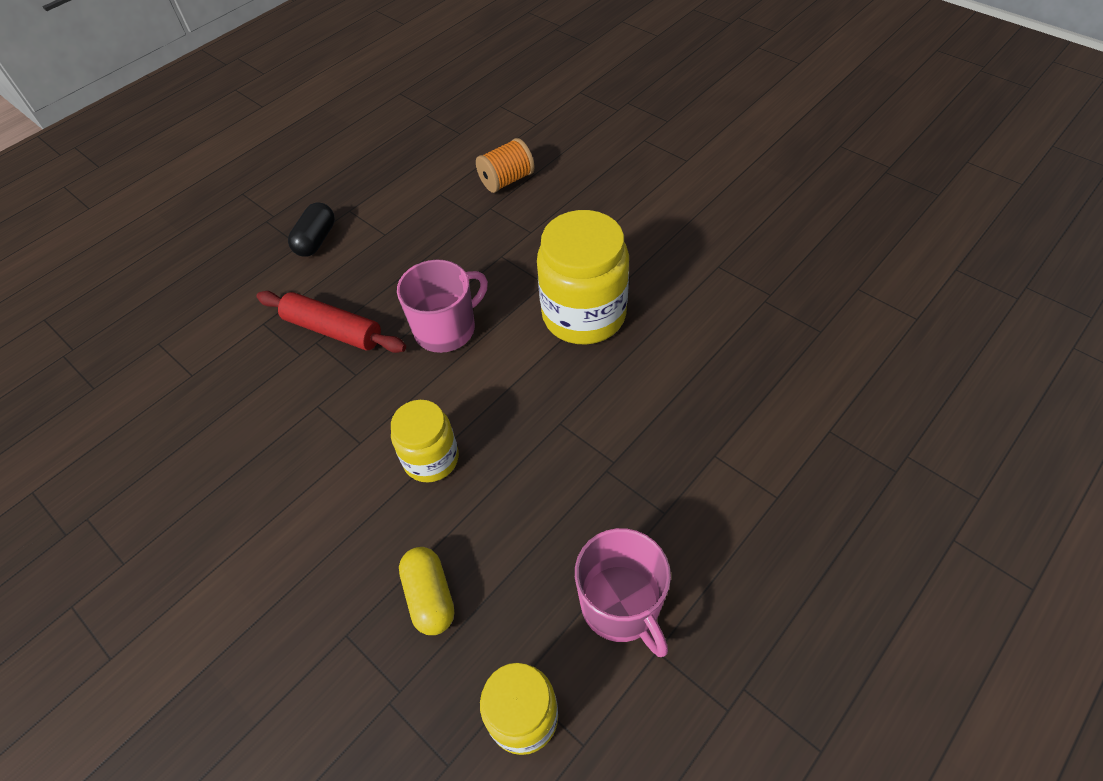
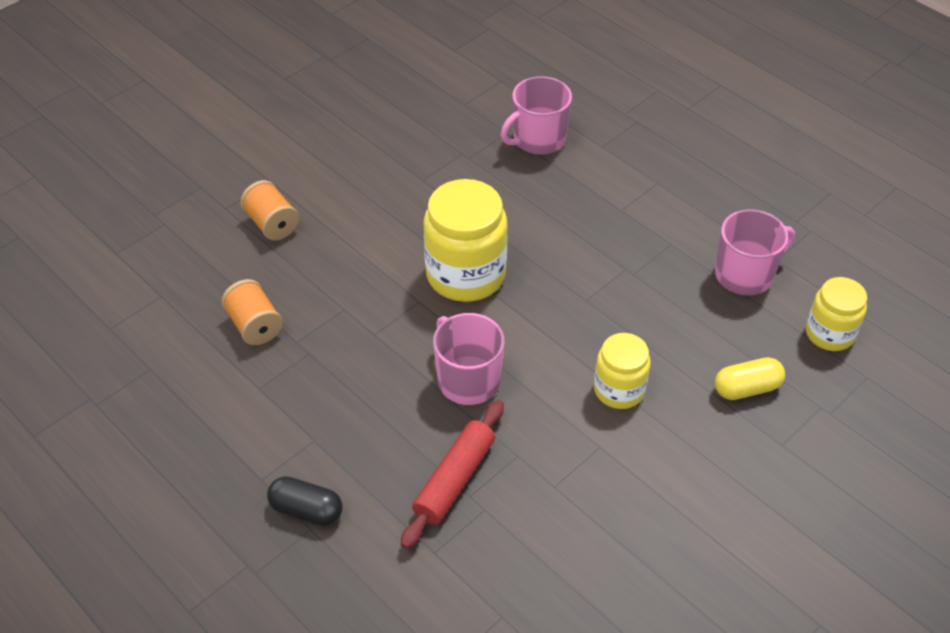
camera: 90 degrees left, 5 degrees down
none -> orange spool [240,180,299,241]
none -> pink mug [501,76,572,155]

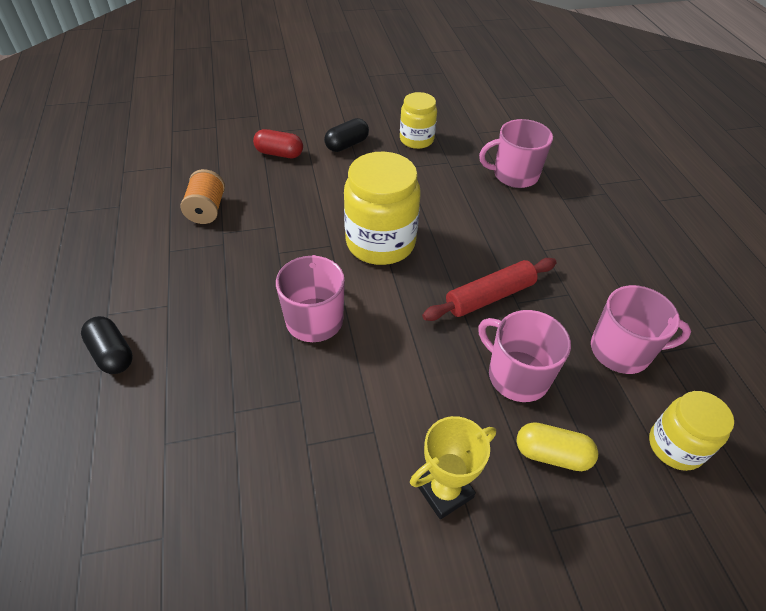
camera: 30 degrees right, 0 degrees up
orange spool [240,180,299,241] -> red capsule [253,129,303,158]
red rolling pin [401,400,504,549] -> red rolling pin moved to [422,258,557,321]
yellow jar [594,333,651,409] -> yellow jar moved to [400,92,437,149]
none -> black capsule [324,118,369,152]
none -> yellow trophy [410,416,496,519]
none -> pink mug [479,310,571,402]

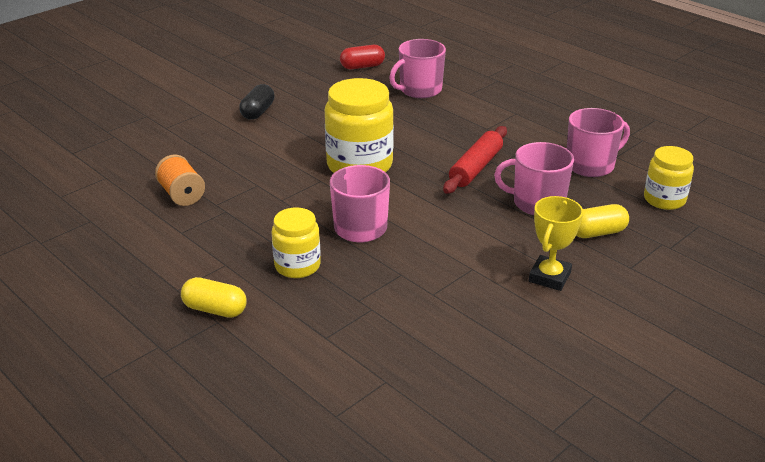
camera: 30 degrees left, 15 degrees down
black capsule [81,316,133,374] -> yellow capsule [181,277,247,318]
red capsule [253,129,303,158] -> red capsule moved to [340,45,385,69]
yellow jar [400,92,437,149] -> yellow jar moved to [272,207,321,278]

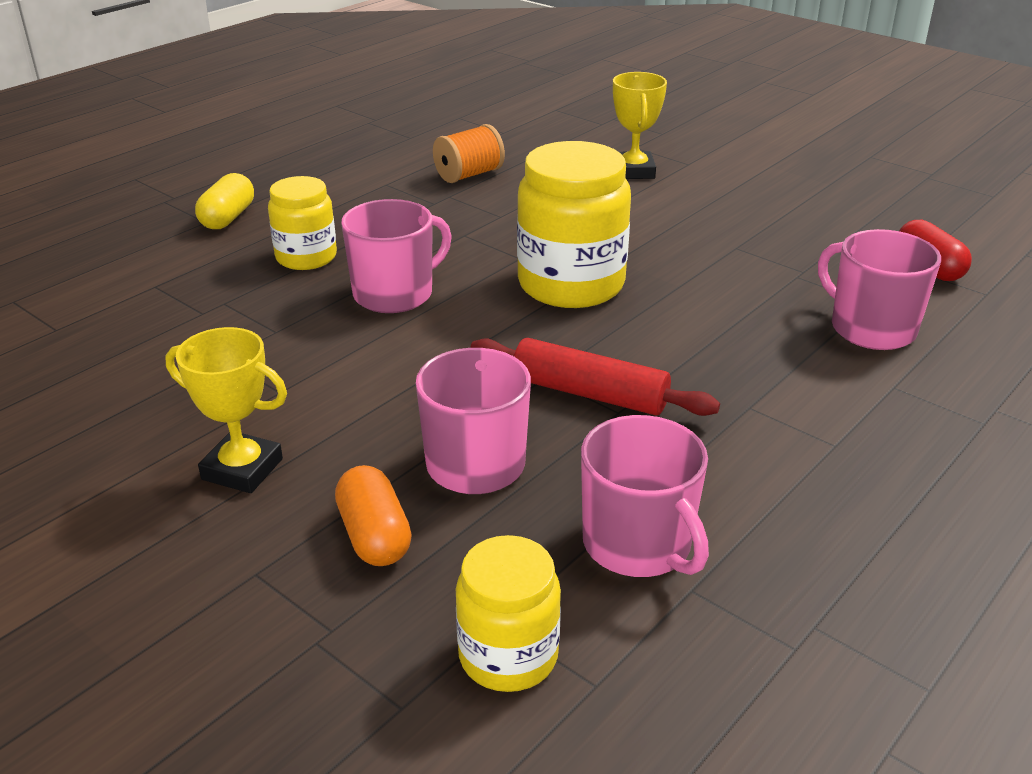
camera: 85 degrees right, 0 degrees up
black capsule [239,84,274,120] -> none
yellow capsule [576,204,629,238] -> orange capsule [335,465,412,566]
none -> yellow trophy [613,72,667,179]

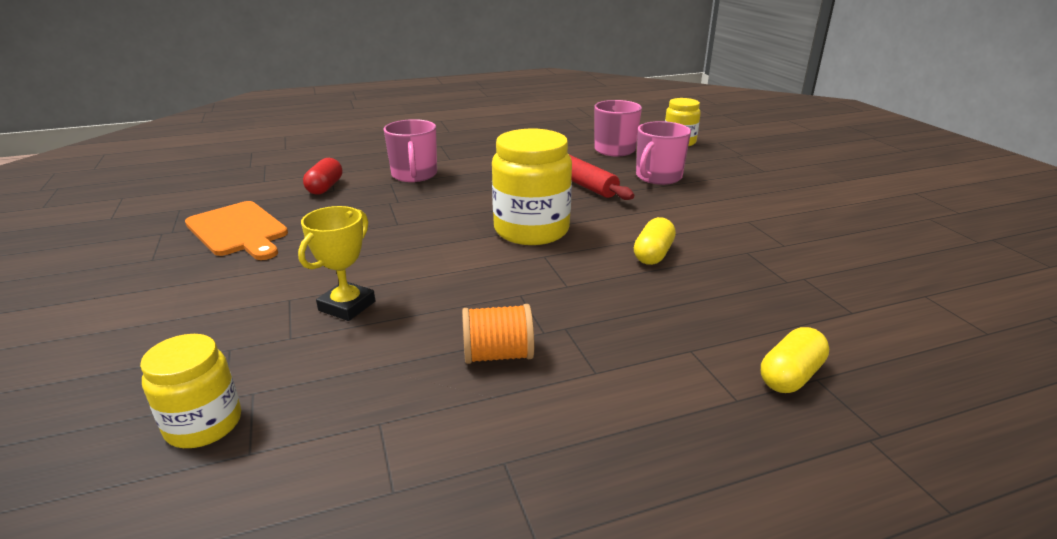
camera: 150 degrees left, 5 degrees down
yellow trophy [165,327,287,493] -> none
yellow jar [268,176,337,270] -> yellow jar moved to [140,334,241,448]
orange capsule [335,465,412,566] -> none
pink mug [341,199,452,313] -> yellow capsule [634,217,676,265]
none -> orange cutting board [185,201,288,260]

